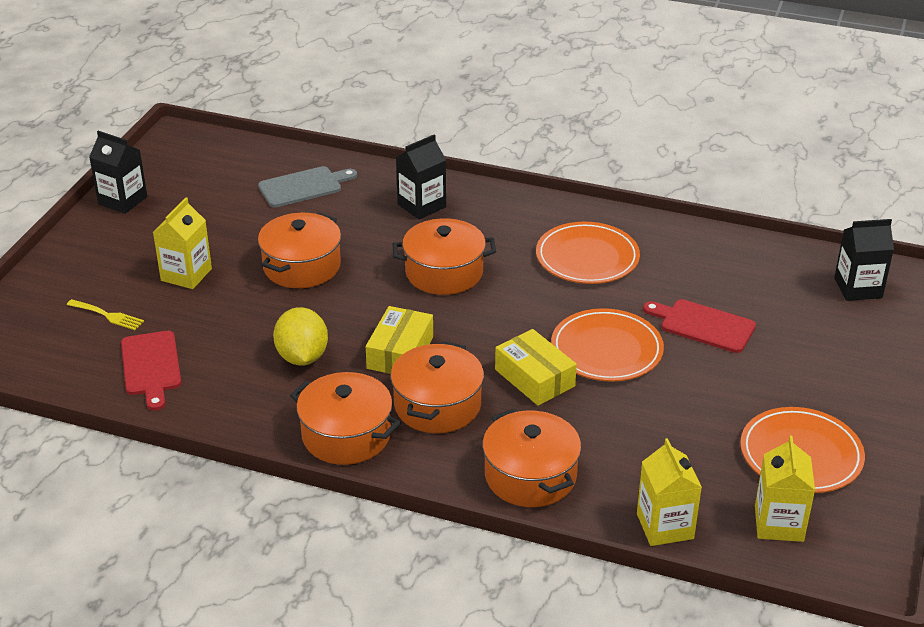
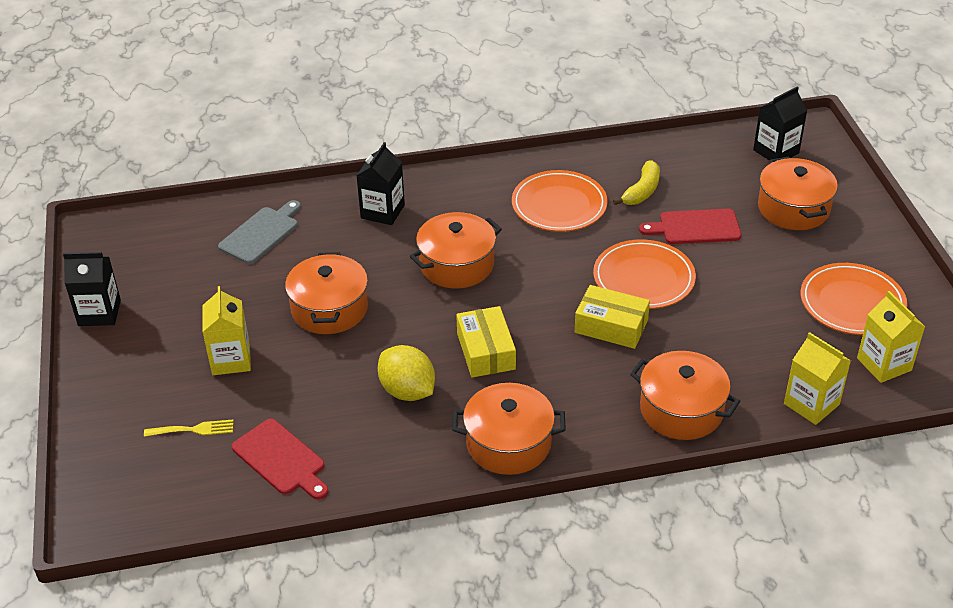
camera: 30 degrees left, 5 degrees up
orange pot [390,341,484,433] -> orange pot moved to [758,156,838,230]
none -> yellow banana [613,160,660,205]

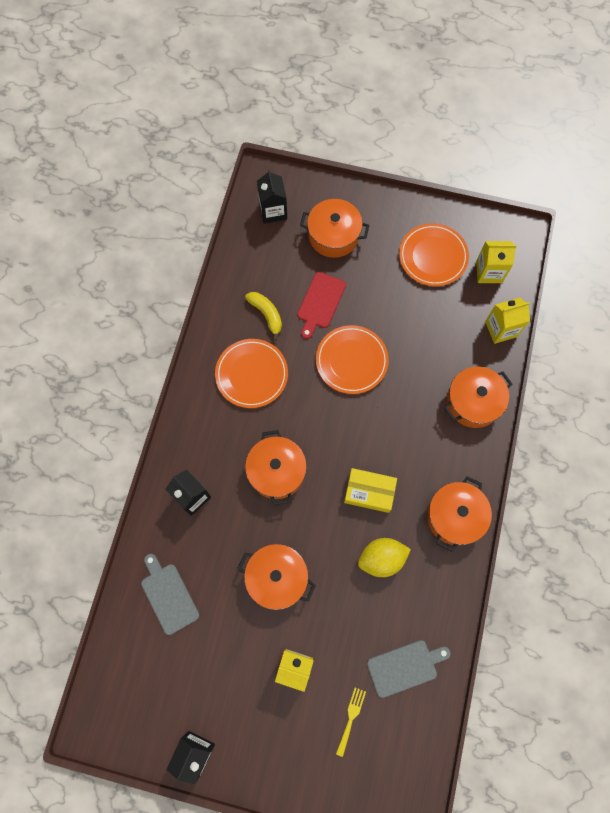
camera: 65 degrees left, 30 degrees up
red cutting board [232,419,329,500] -> grey cutting board [367,640,450,698]
yellow box [575,285,650,349] -> none

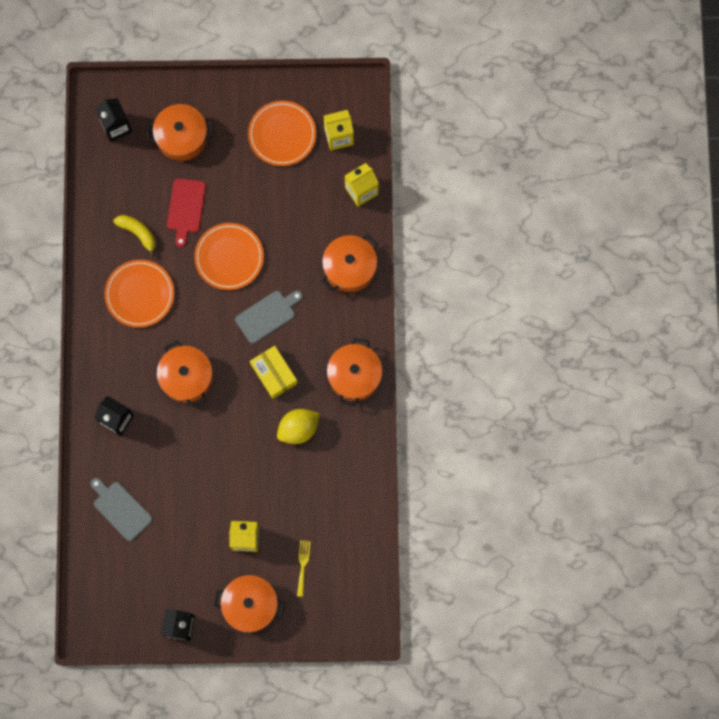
camera: 15 degrees left, 5 degrees up
orange pot [237,544,316,610] -> orange pot moved to [213,575,285,633]
yellow box [344,468,397,513] -> yellow box turned 60 degrees clockwise [250,346,298,399]
grey cutting board [367,640,450,698] -> grey cutting board moved to [235,291,303,344]

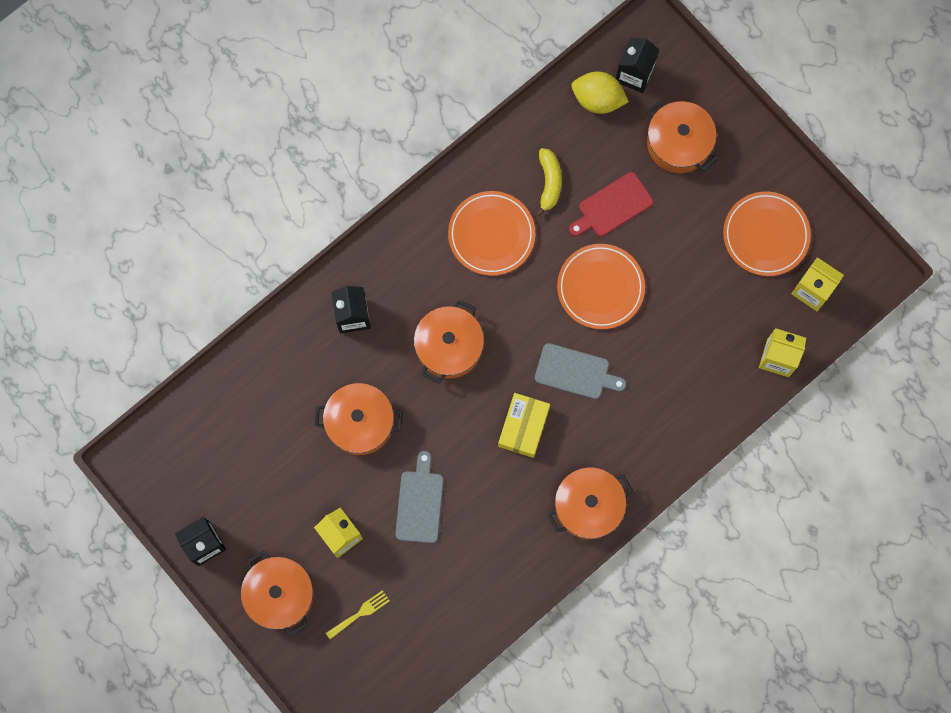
camera: 50 degrees right, 0 degrees up
grey cutting board [90,478,153,541] -> grey cutting board moved to [395,451,444,543]
yellow lemon [277,409,320,444] -> yellow lemon moved to [572,72,629,114]
orange pot [321,234,378,292] -> orange pot moved to [315,383,403,455]

